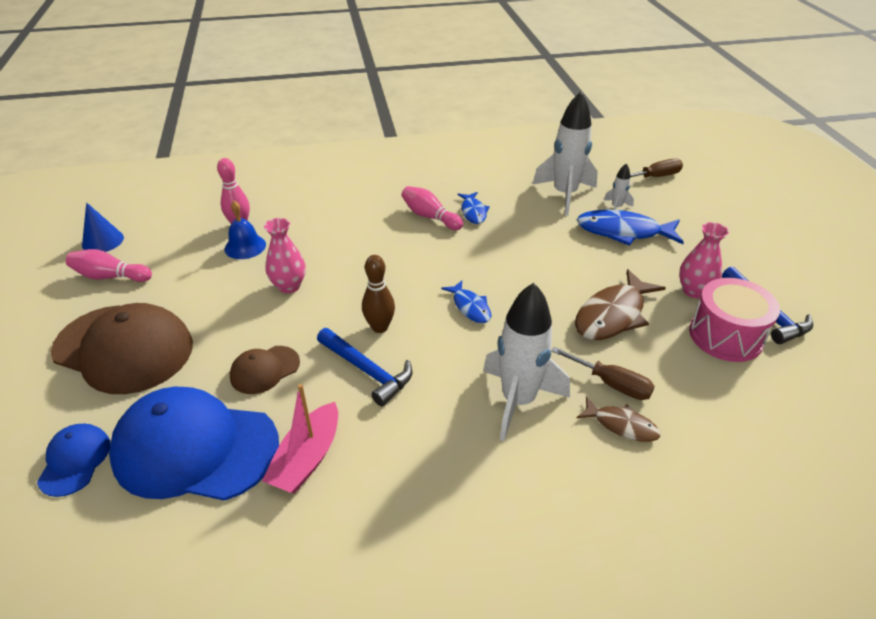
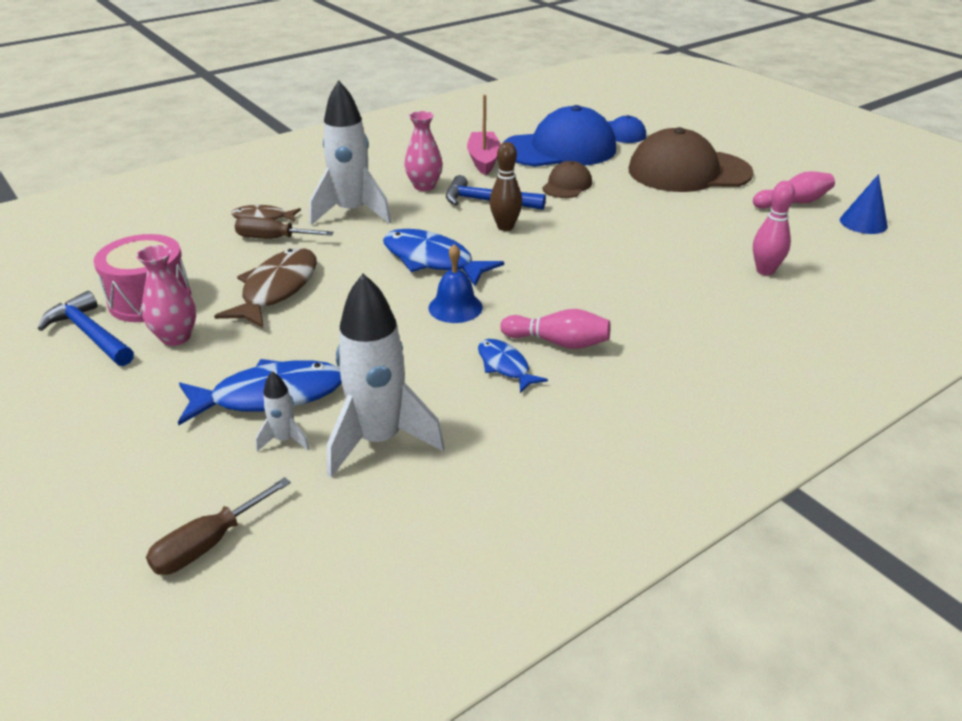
camera: 155 degrees right, 5 degrees down
blue bell [224,201,266,259] -> blue bell moved to [428,244,483,323]
pink vase [264,218,306,293] -> pink vase moved to [404,111,443,191]
blue fish [441,280,491,323] -> blue fish [383,229,504,286], size x1.76

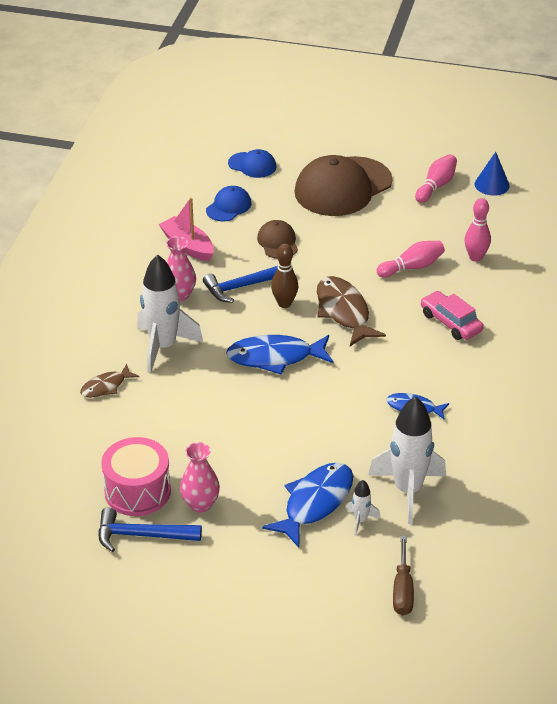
camera: 40 degrees left, 5 degrees up
brown fish [214,248,317,328] -> brown fish moved to [317,276,386,346]
brown screwdriver [235,217,334,239] -> none
blue bell [428,244,483,323] -> none
pink bowling pin [500,309,610,349] -> pink bowling pin moved to [376,241,445,278]
blue cap [503,105,616,167] -> blue cap [206,186,251,221], size x0.48
none -> pink car [421,291,484,340]

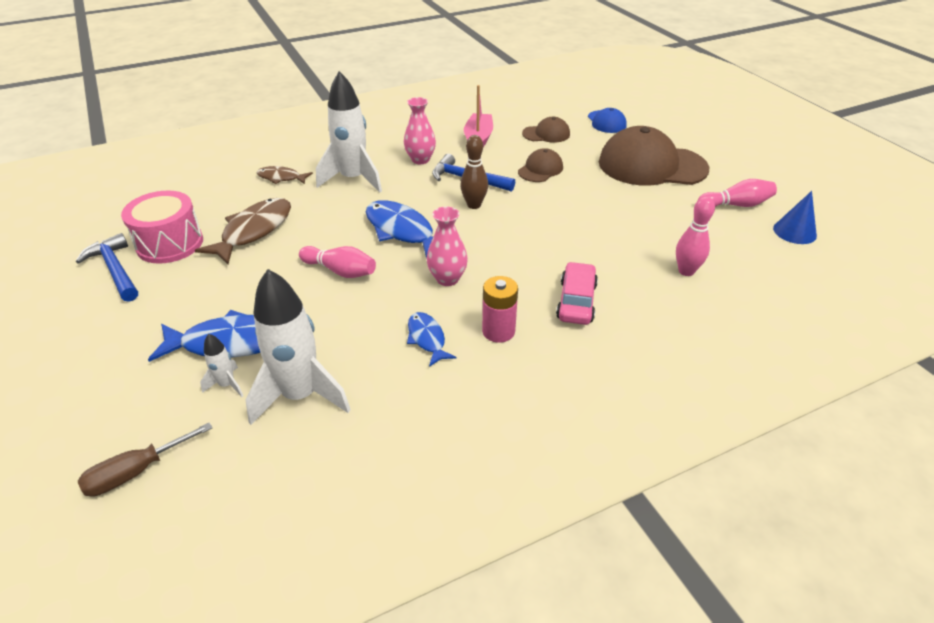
camera: 50 degrees right, 0 degrees up
pink vase [180,442,220,513] -> pink vase moved to [427,206,468,286]
blue cap [206,186,251,221] -> brown cap [522,117,570,143]
brown fish [317,276,386,346] -> brown fish moved to [195,198,291,264]
pink bowling pin [376,241,445,278] -> pink bowling pin moved to [299,246,376,278]
none -> pink battery [482,276,518,343]

